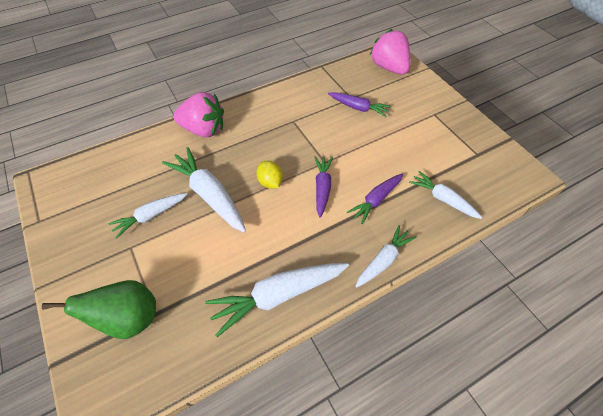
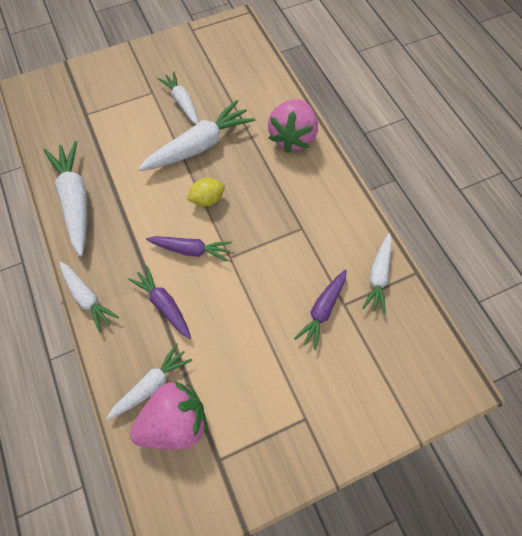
camera: 95 degrees right, 10 degrees up
green pear [42,280,156,339] -> none
pink strawberry [370,29,410,75] -> pink strawberry moved to [130,381,207,450]
none -> white carrot [362,233,392,314]

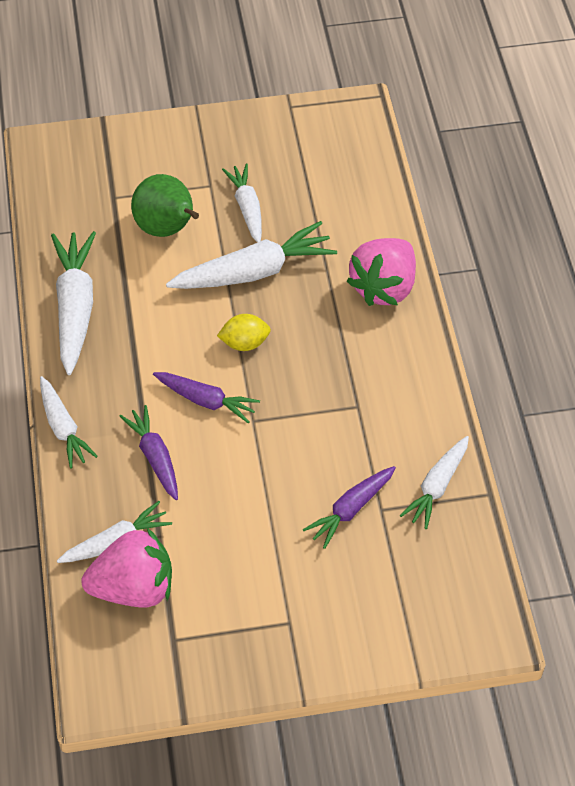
camera: 15 degrees right, 10 degrees down
none -> green pear [131,174,199,237]

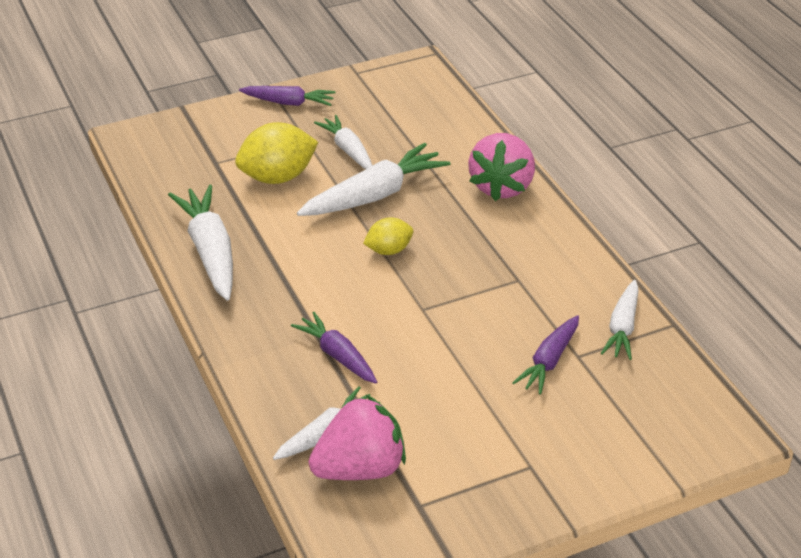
camera: 15 degrees left, 15 degrees down
white carrot [40,376,98,469] -> none
green pear [131,174,199,237] -> yellow lemon [235,122,318,184]
purple carrot [153,372,260,423] -> purple carrot moved to [239,86,336,106]

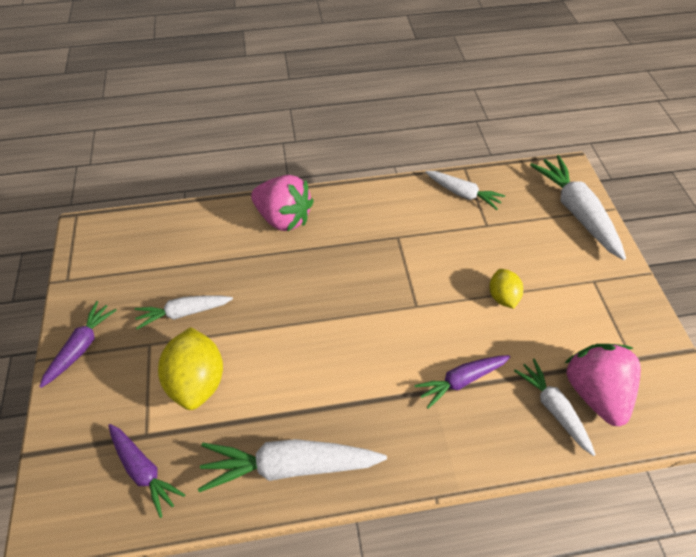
camera: 75 degrees left, 15 degrees up
white carrot [297,143,451,216] -> white carrot moved to [530,155,626,260]
yellow lemon [363,217,413,255] -> yellow lemon moved to [489,269,523,309]
purple carrot [512,315,579,395] -> purple carrot moved to [108,424,185,518]

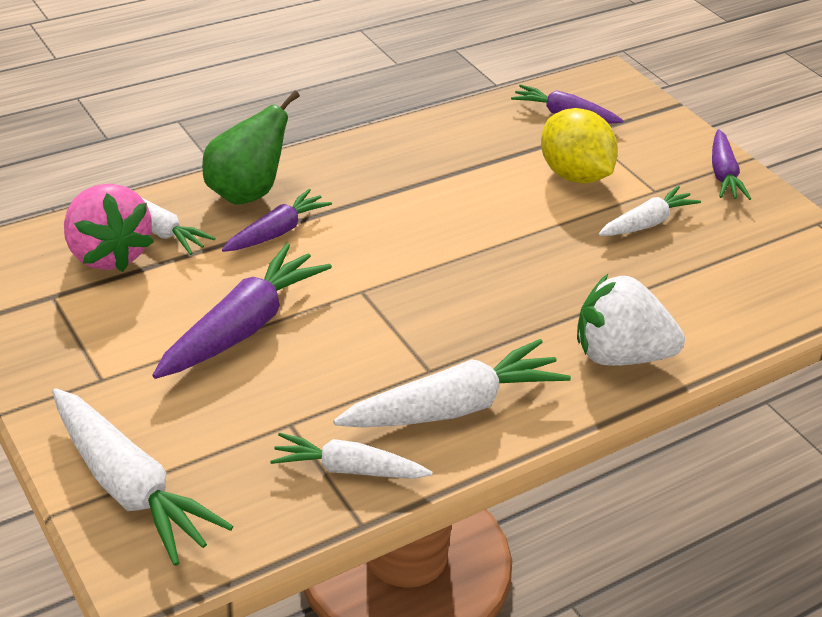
camera: 155 degrees right, 15 degrees down
white carrot [198,439,387,492] -> white carrot moved to [333,339,571,428]
pink strawberry [251,175,314,232] -> white strawberry [577,274,685,366]
yellow lemon [489,269,523,309] -> purple carrot [152,243,332,379]
none -> green pear [202,91,300,205]

